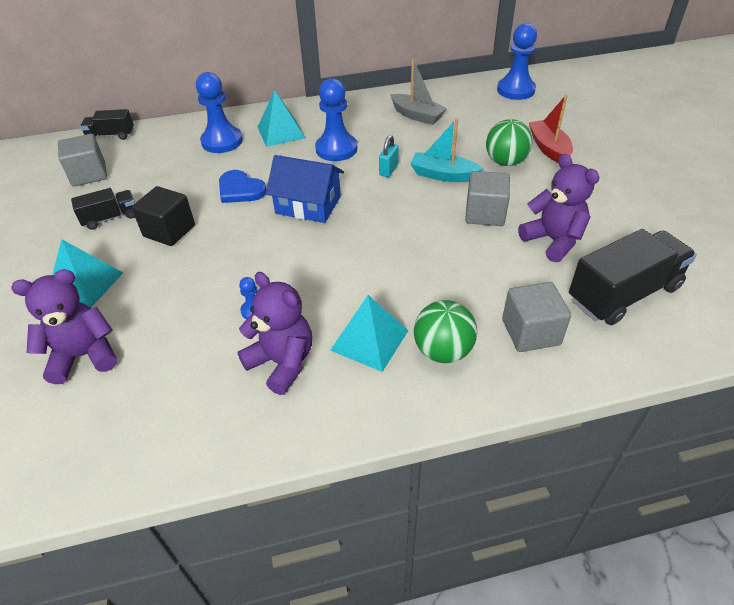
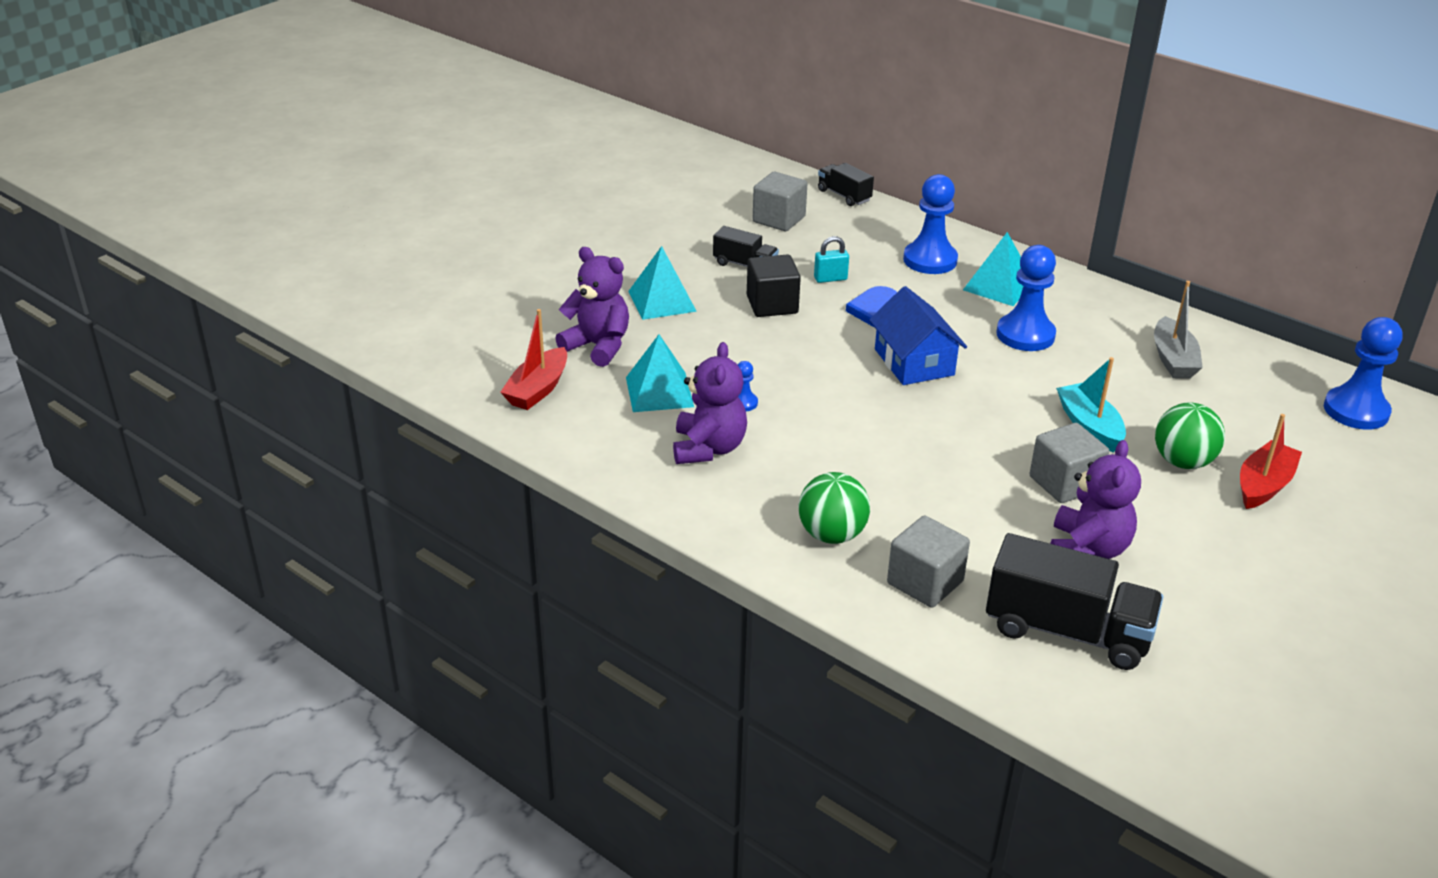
camera: 50 degrees right, 10 degrees down
turquoise pyramid [330,295,409,372] -> turquoise pyramid moved to [626,334,694,412]
turquoise padlock [379,135,399,177] -> turquoise padlock moved to [814,236,849,283]
none -> red boat [500,309,567,410]

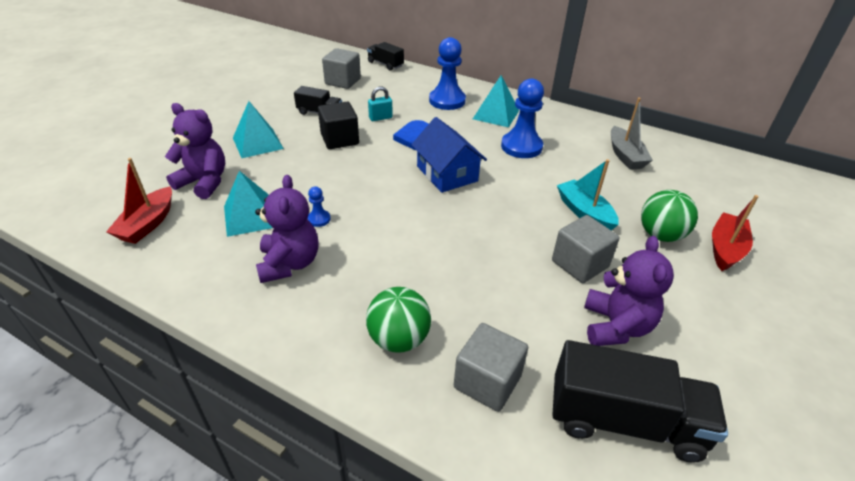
camera: 10 degrees left, 5 degrees up
blue pawn [1324,317,1403,430] -> none

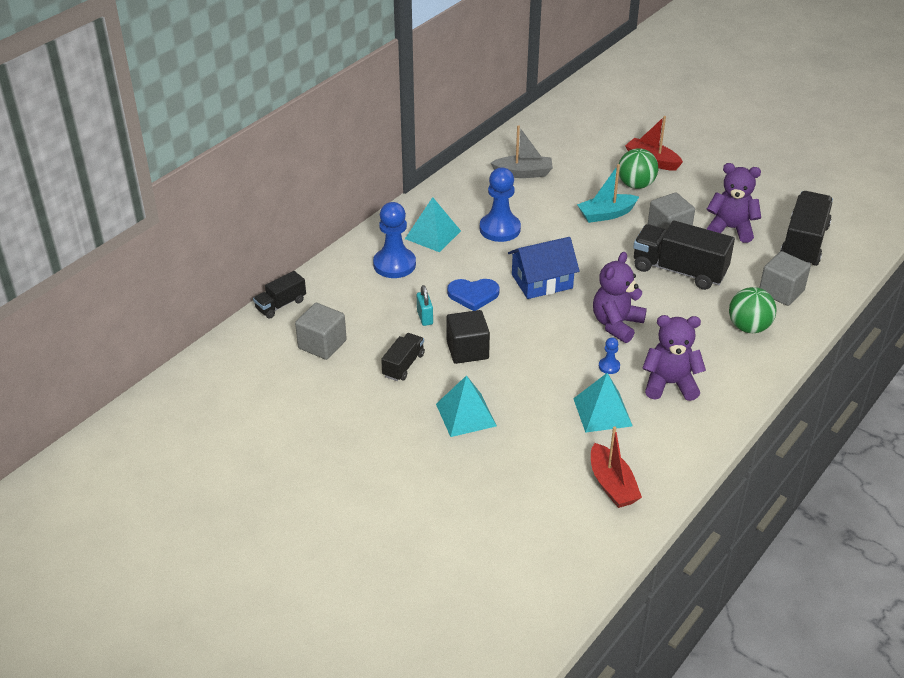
camera: 80 degrees left, 0 degrees up
red boat [106,158,172,244] -> red boat turned 45 degrees clockwise [591,426,642,508]
purple teddy bear [165,103,225,199] -> purple teddy bear moved to [593,252,647,343]
none -> black truck [633,220,735,290]

